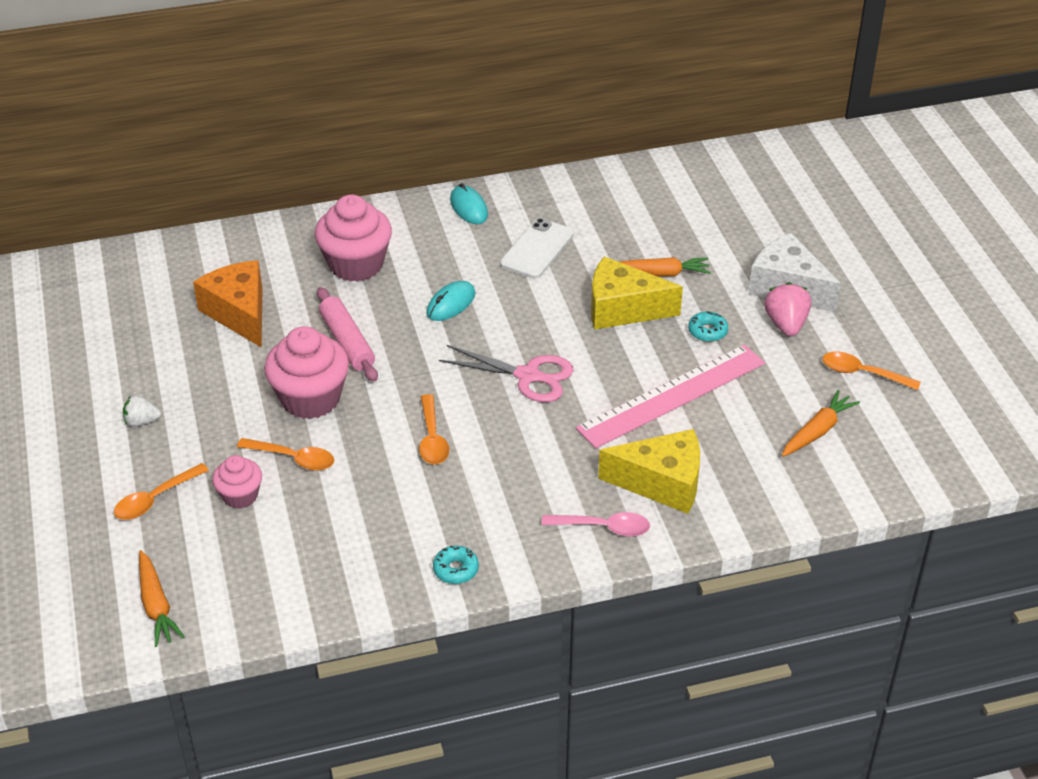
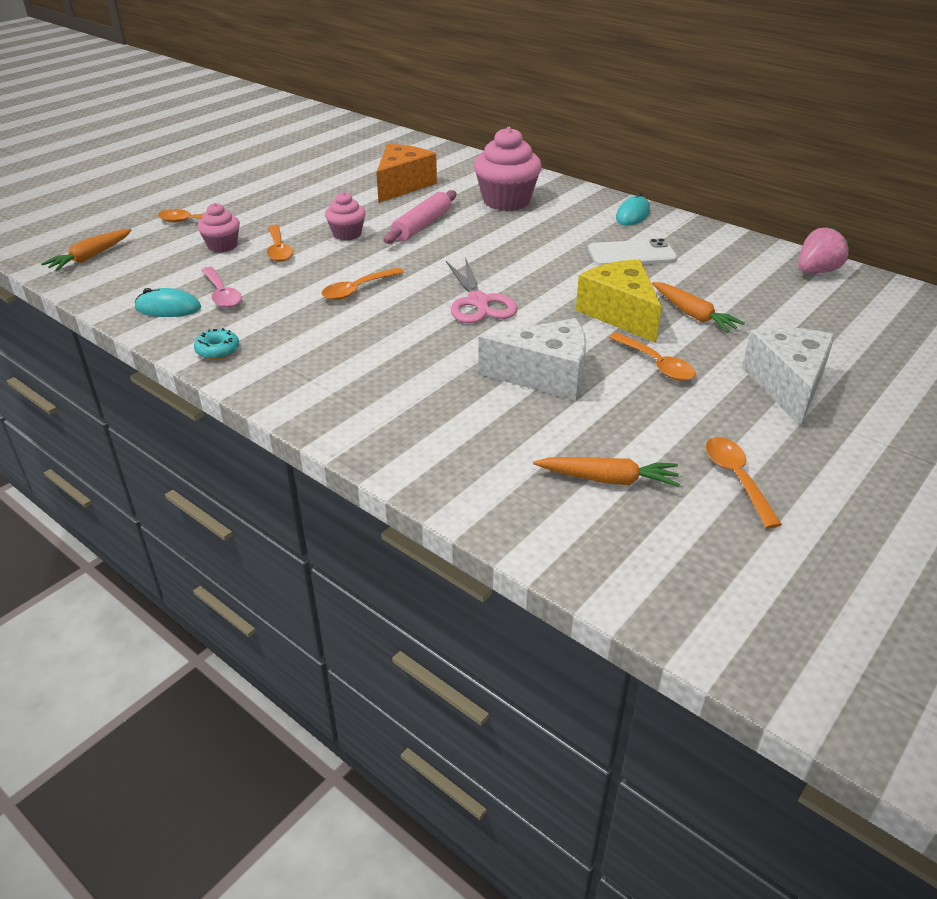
camera: 55 degrees right, 5 degrees down
white strawberry [123,396,161,427] -> none
pink cupcake [264,326,349,419] -> pink cupcake [325,192,365,241], size x0.56
turquoise mouse [426,281,476,321] -> turquoise mouse moved to [135,288,201,317]
pink spoon [541,512,650,537] -> pink spoon moved to [201,267,242,308]
pink ruler [576,345,765,448] -> white cheese [478,318,586,401]
yellow cheese [598,429,700,514] -> none
turquoise donut [688,311,728,342] -> orange spoon [609,332,696,381]
pink strawberry [764,282,811,336] -> pink strawberry moved to [798,227,850,273]

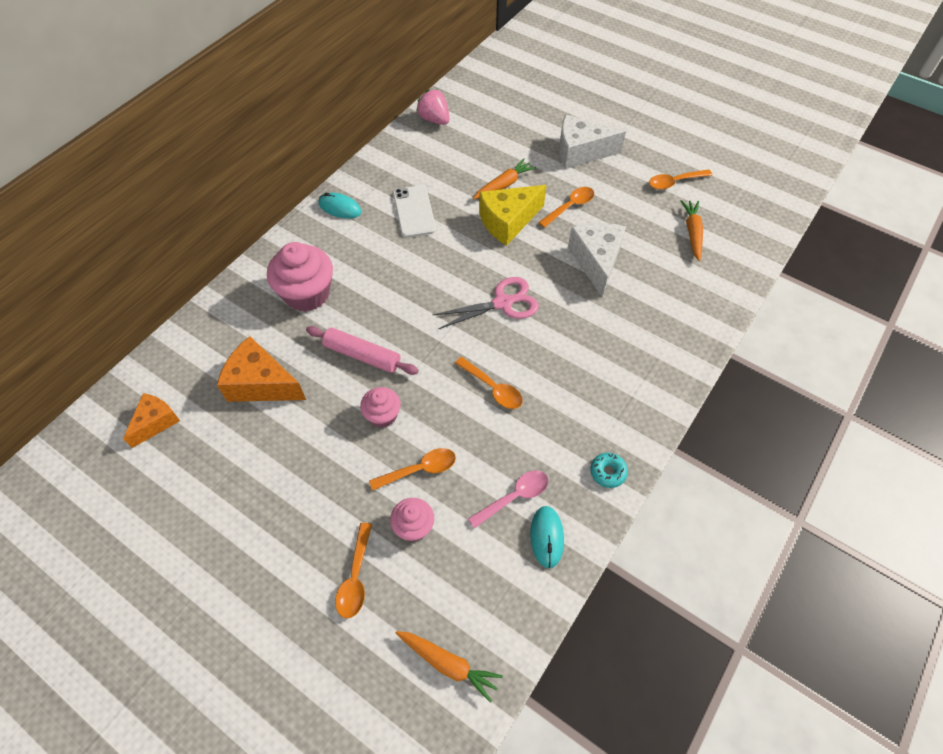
camera: 95 degrees left, 20 degrees up
none -> orange cheese [123,393,180,448]

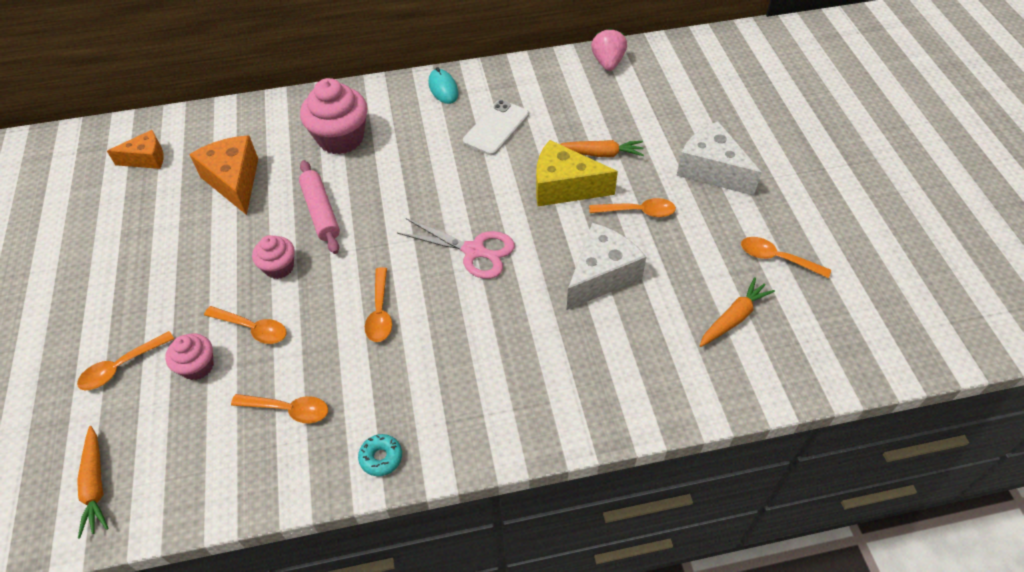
camera: 45 degrees right, 5 degrees down
pink spoon [468,470,548,529] -> orange spoon [231,394,328,424]
turquoise mouse [530,506,564,568] -> none

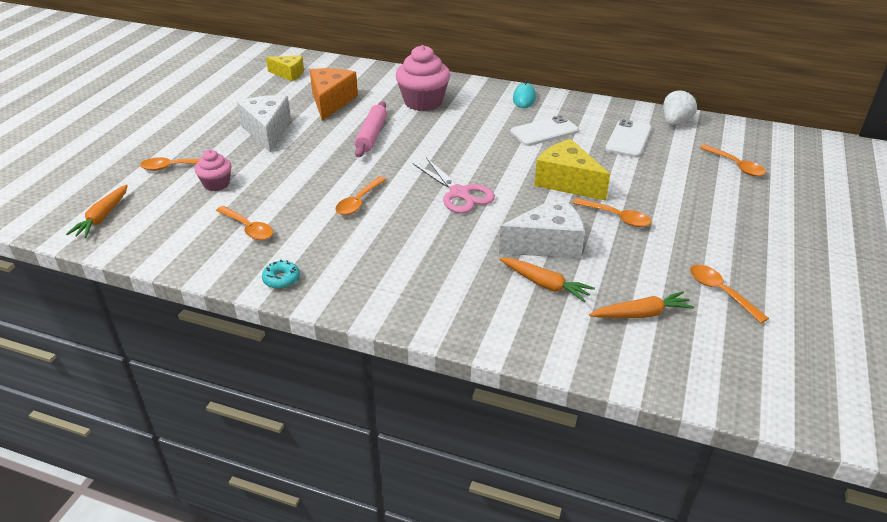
camera: 30 degrees right, 15 degrees down
orange cheese [107,130,164,169] -> yellow cheese [266,55,304,81]
orange spoon [204,306,287,344] -> orange spoon moved to [700,145,766,176]
pink cupcake [252,235,295,279] -> none
orange carrot [560,140,644,157] -> orange carrot moved to [499,258,595,302]
pink strawberry [591,28,627,71] -> white strawberry [663,89,697,125]
white cheese [676,121,762,196] -> white cheese moved to [237,95,291,153]
none -> white phone [605,119,652,158]

